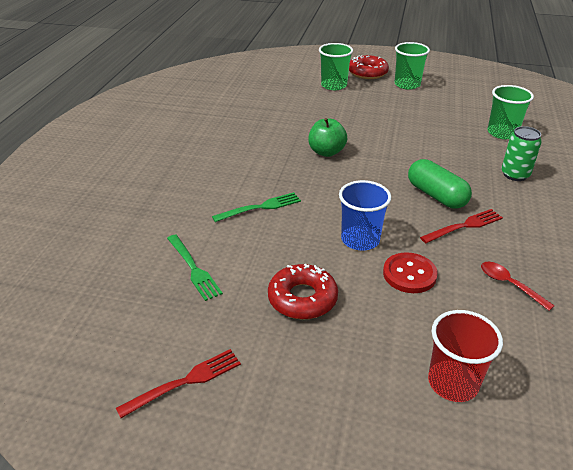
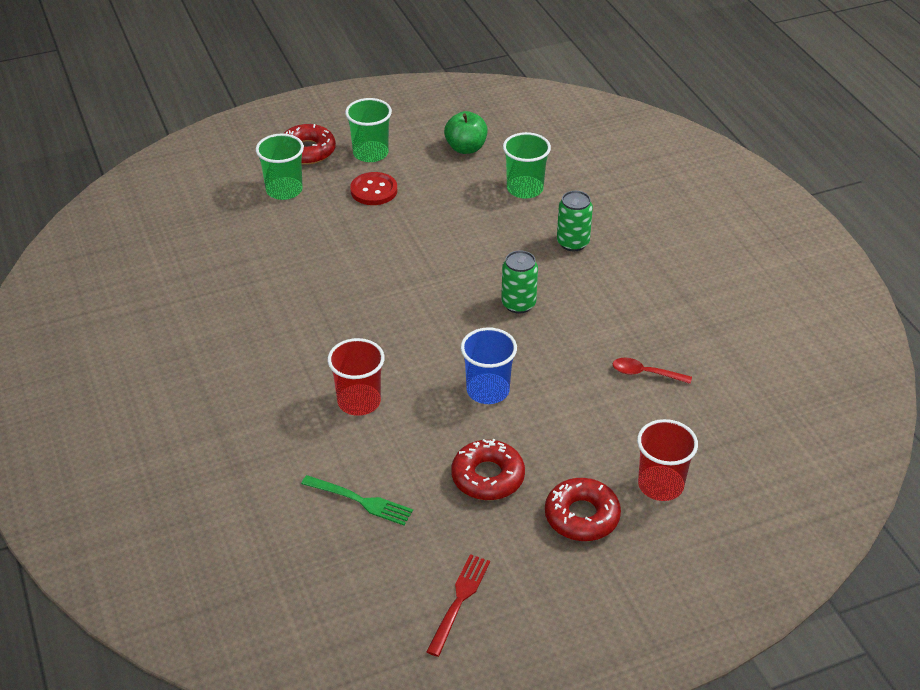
camera: 35 degrees left, 5 degrees up
green fork [212,192,301,222] -> red cup [328,338,385,416]
green apple [308,118,347,157] -> green apple moved to [444,111,488,154]
red button [383,252,438,293] -> red button moved to [350,172,397,205]
green capsule [408,159,472,209] -> green can [501,250,538,314]
red fork [420,209,503,243] -> none
none -> red donut [545,478,621,541]

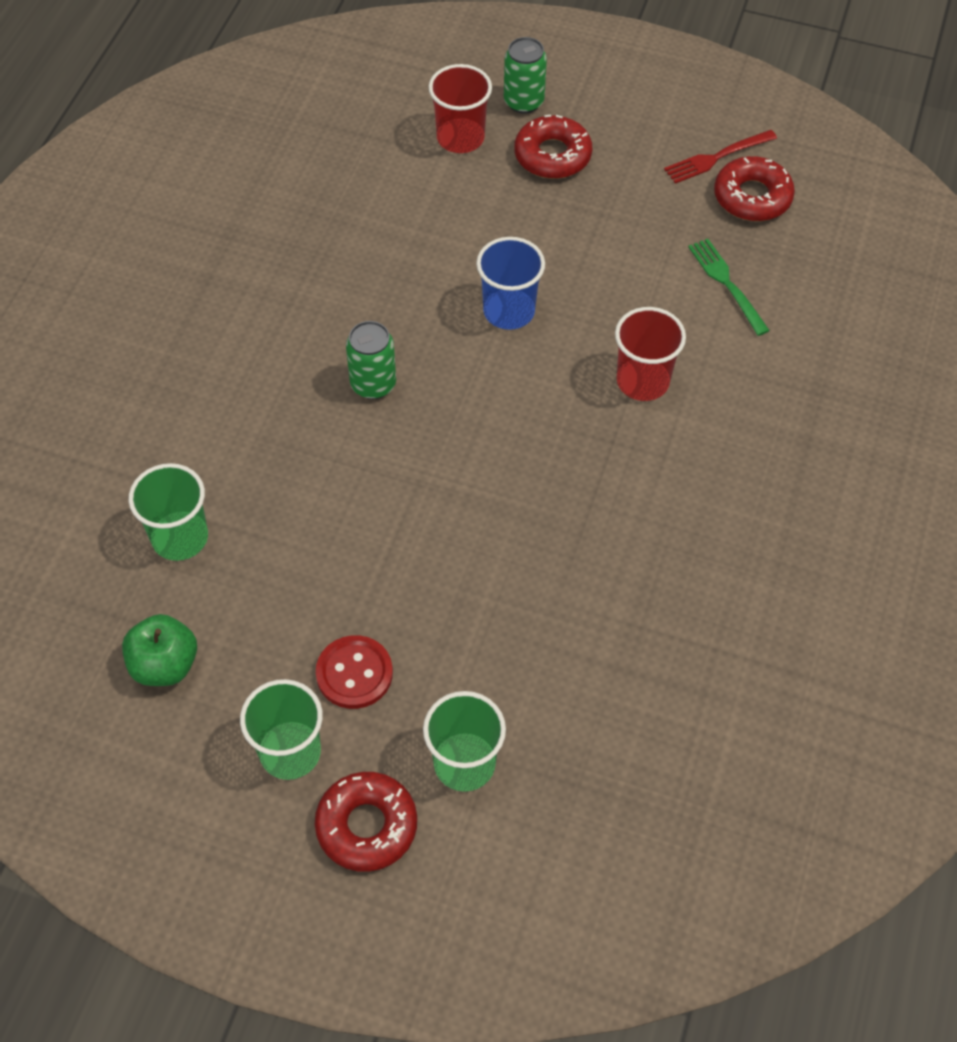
camera: 140 degrees left, 15 degrees up
red donut [451,439,525,500] -> red donut moved to [714,156,795,221]
green can [557,191,593,251] -> green can moved to [504,37,547,114]
red spoon [613,358,692,384] -> none

